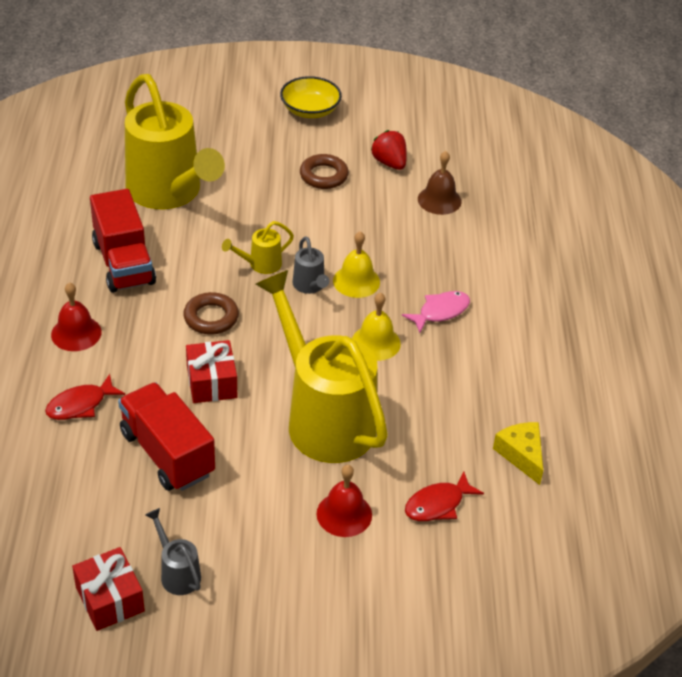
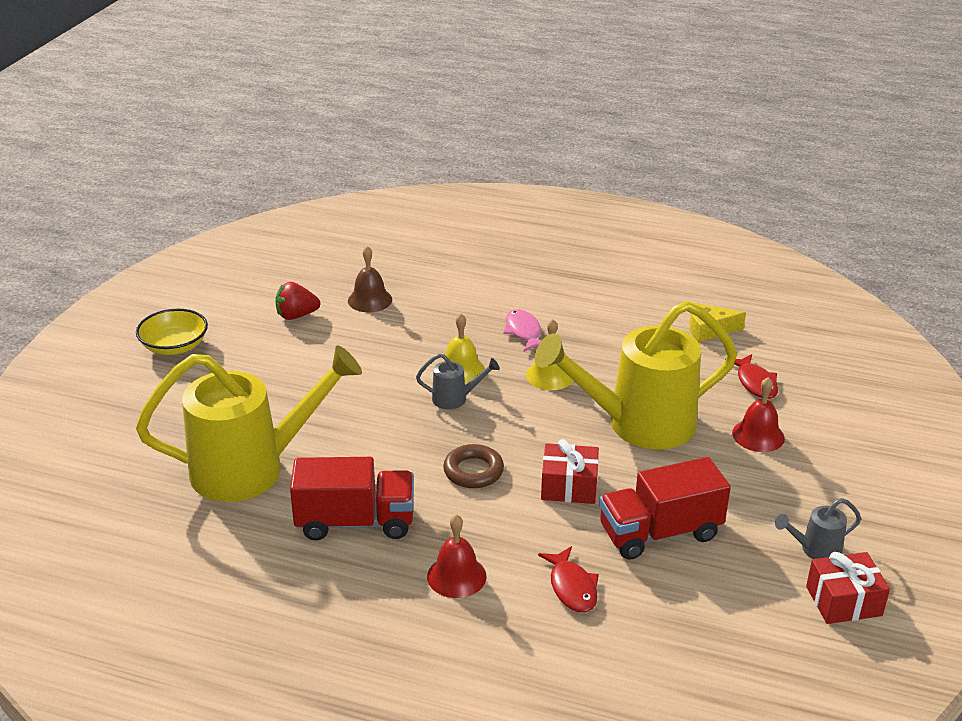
camera: 70 degrees left, 10 degrees down
yellow watering can [222,221,294,274] -> none
brown ring [300,154,349,189] -> none

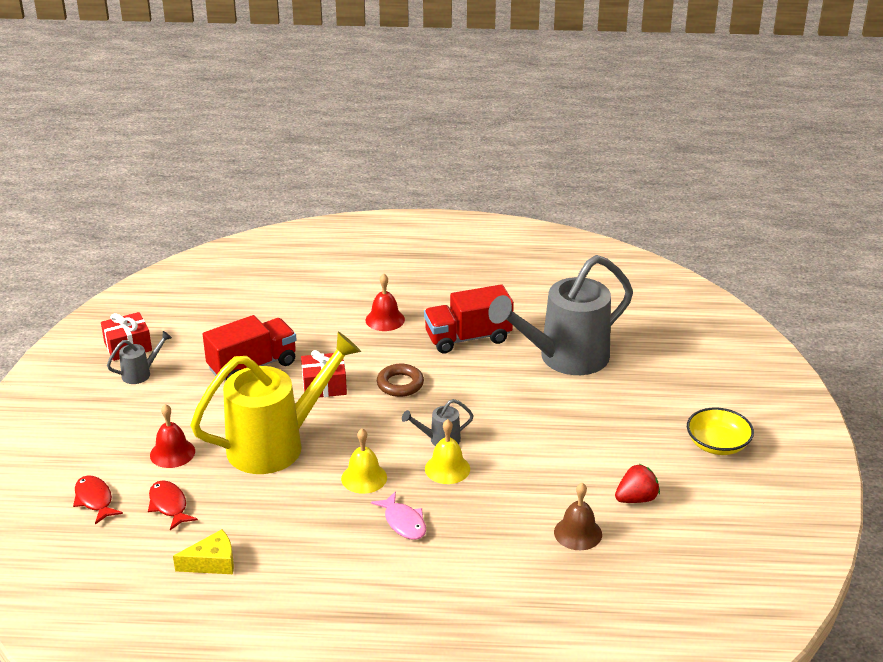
camera: 165 degrees right, 0 degrees up
yellow watering can [136,345,362,502] -> grey watering can [488,255,633,375]
red fish [538,546,599,613] -> red fish moved to [73,475,123,524]

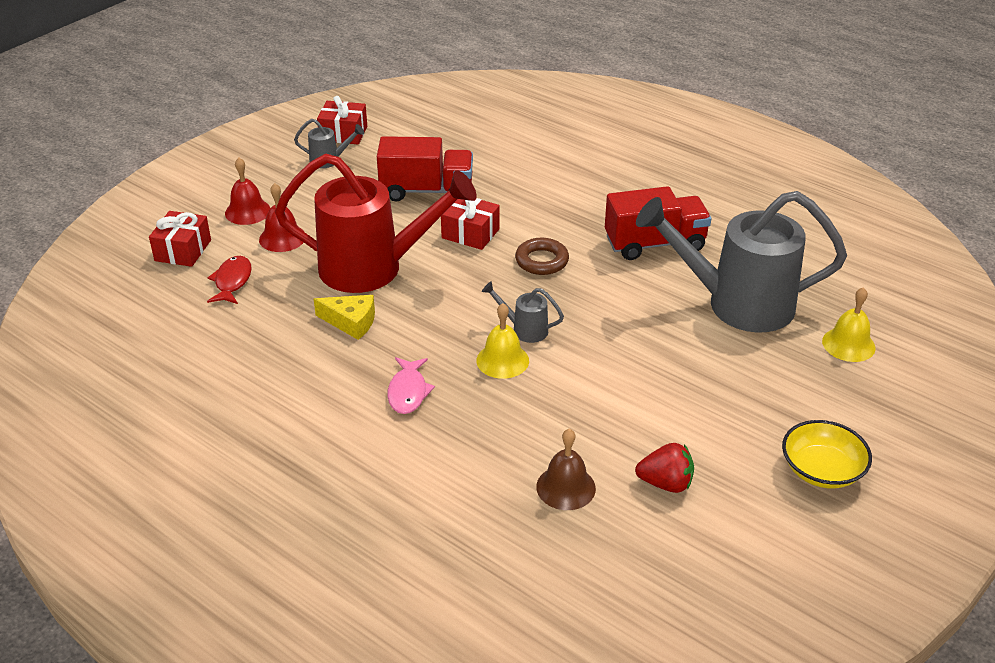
camera: 35 degrees right, 5 degrees up
red fish [73,475,123,524] -> red gift [149,211,211,267]
yellow cheese [173,529,234,574] -> yellow cheese moved to [314,295,375,340]
yellow watering can [190,332,361,474] -> red watering can [275,153,476,293]
yellow bell [341,429,387,494] -> yellow bell moved to [822,287,876,362]
red bell [366,274,405,331] -> red bell moved to [225,158,270,225]
red truck [424,284,514,353] -> red truck turned 150 degrees clockwise [605,186,711,260]

